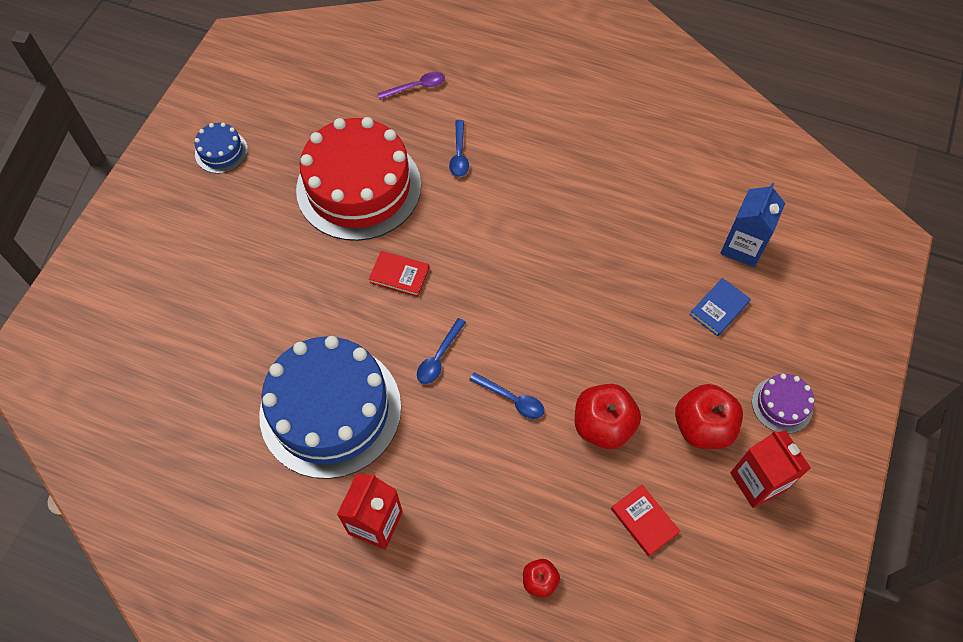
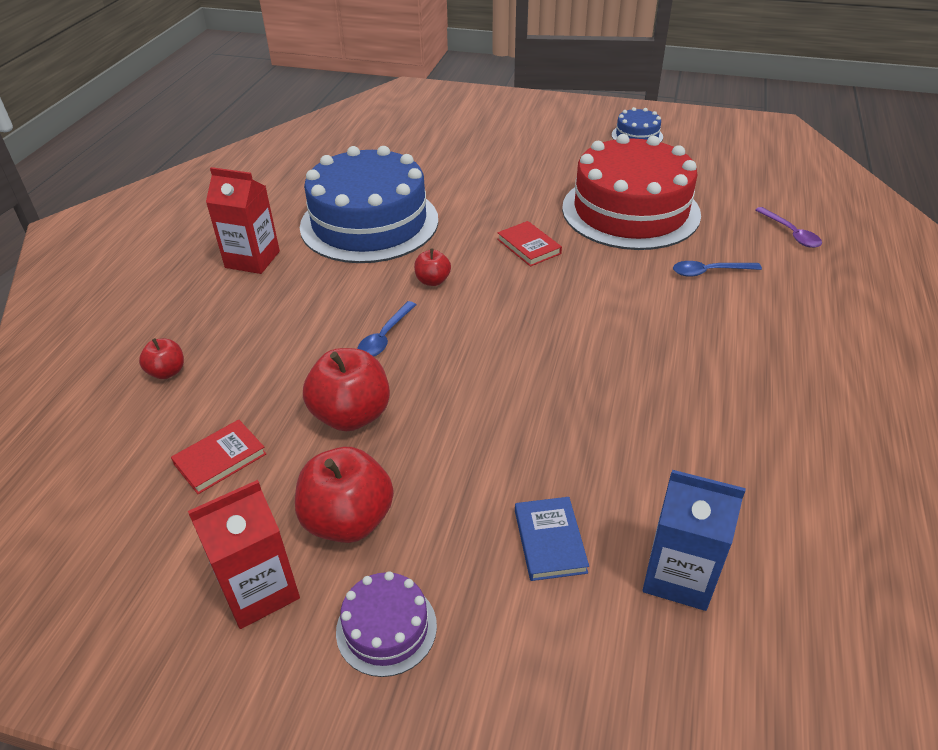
camera: 85 degrees right, 20 degrees down
red book [369,251,429,297] -> red book turned 45 degrees counterclockwise [497,221,562,267]
blue spoon [417,318,466,384] -> red apple [414,248,451,286]
blue book [690,278,751,337] -> blue book turned 45 degrees clockwise [515,497,589,581]

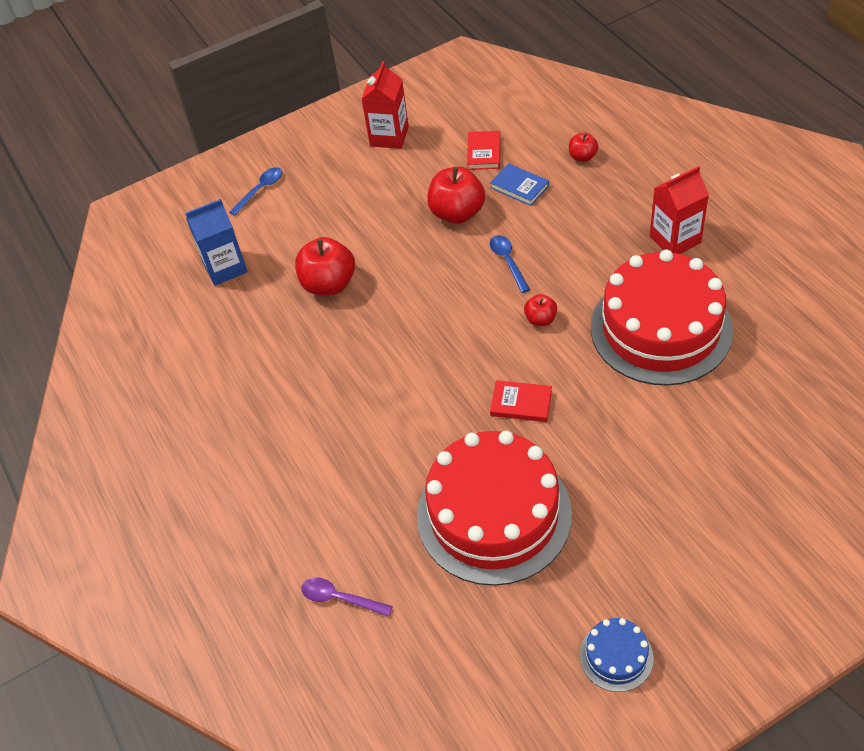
camera: 140 degrees right, 10 degrees up
red apple [295,447,394,543] -> red apple moved to [295,237,355,295]
blue cake [300,146,438,263] -> red cake [591,250,733,386]
purple cake [336,571,437,677] -> none
blue book [515,497,589,581] -> blue book moved to [490,163,549,206]
blue spoon [673,261,762,277] -> blue spoon moved to [229,167,282,216]

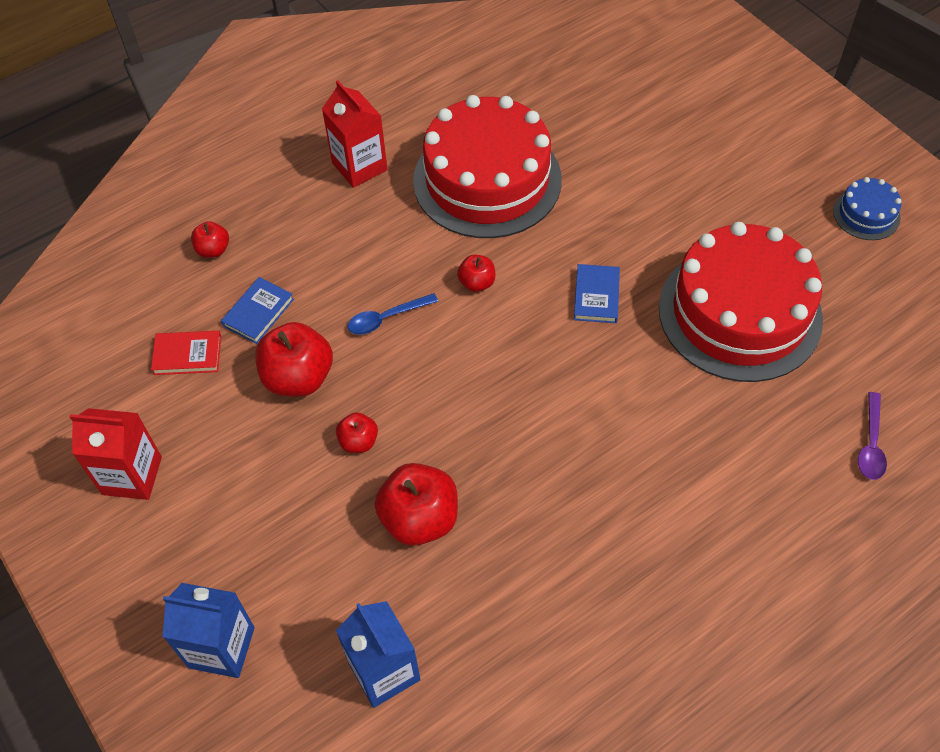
camera: 100 degrees left, 5 degrees up
blue spoon [229,167,282,216] -> blue carton [163,583,255,678]
red book [490,380,552,422] -> blue book [574,264,620,323]
none -> red apple [336,412,378,453]

